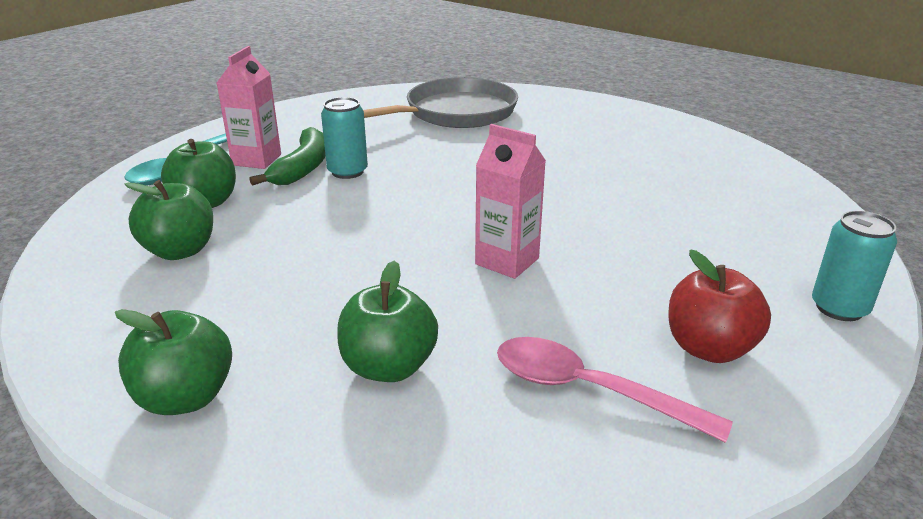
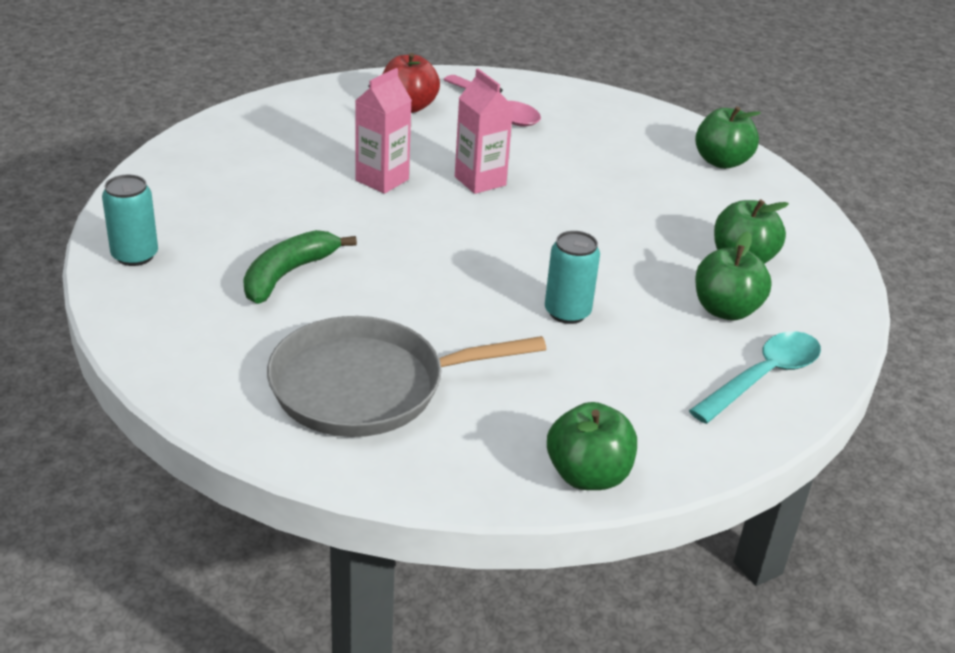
camera: 160 degrees left, 5 degrees up
pink carton [217,46,281,169] -> pink carton moved to [355,68,412,194]
green banana [249,127,326,186] -> green banana moved to [243,230,357,304]
green apple [337,260,438,382] -> green apple moved to [547,402,637,490]
turquoise can [812,211,897,321] -> turquoise can moved to [102,174,158,266]

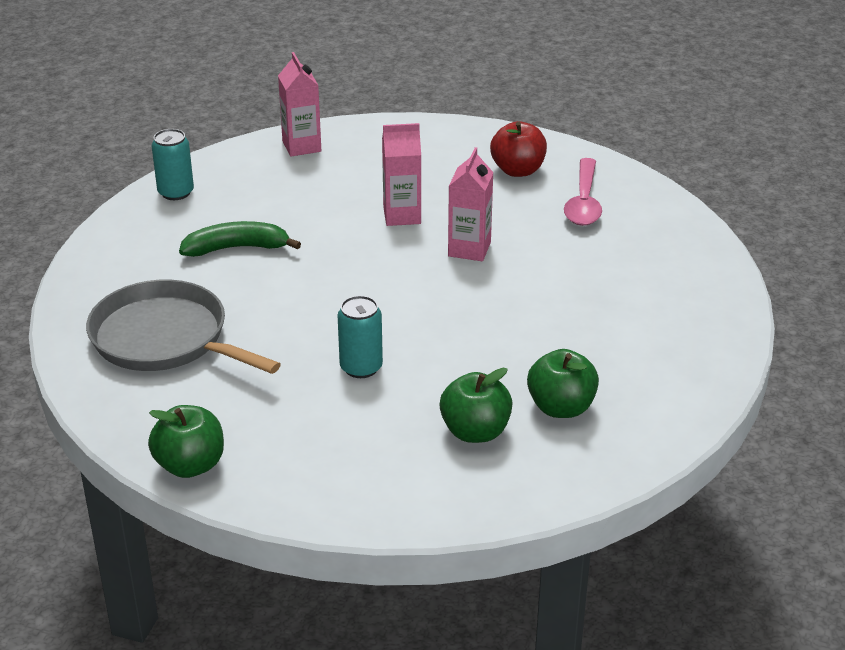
camera: 50 degrees right, 0 degrees up
turquoise spoon [689,331,821,424] -> none
green apple [695,106,761,169] -> none
none -> pink carton [278,52,321,157]

